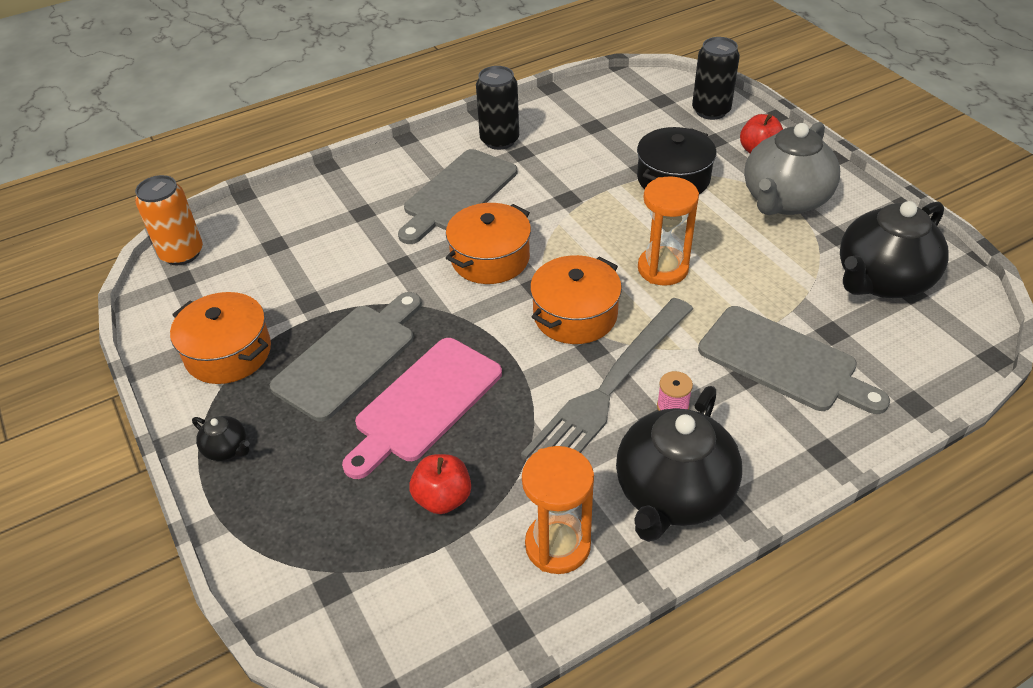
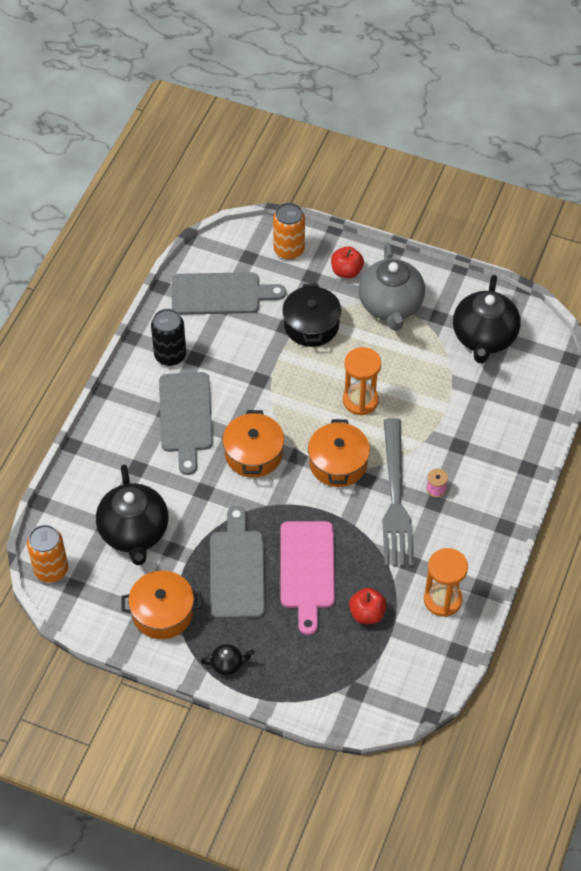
camera: 40 degrees left, 10 degrees up
black teapot [616,386,742,542] -> black teapot moved to [96,465,169,565]
black can [692,37,740,120] -> orange can [273,203,305,260]
grey cutting board [698,306,890,414] -> grey cutting board moved to [172,272,286,315]

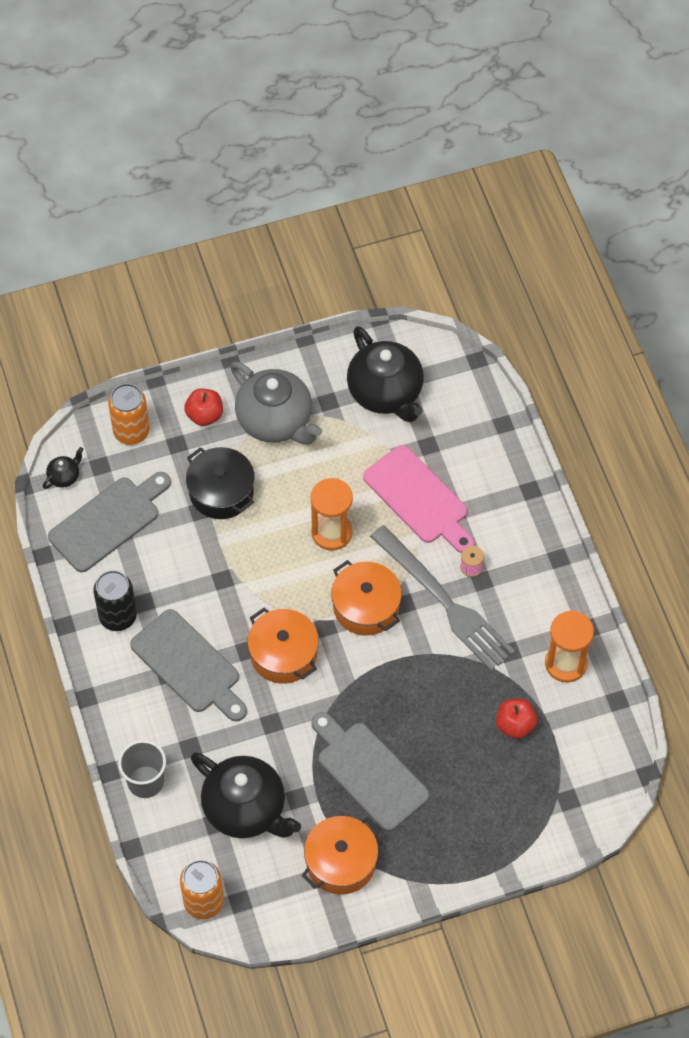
camera: 40 degrees left, 5 degrees up
black teapot [201,644,254,675] -> black teapot moved to [43,447,83,489]
pink cutting board [280,521,335,635] -> pink cutting board moved to [363,445,474,553]
none -> grey cup [118,740,166,798]

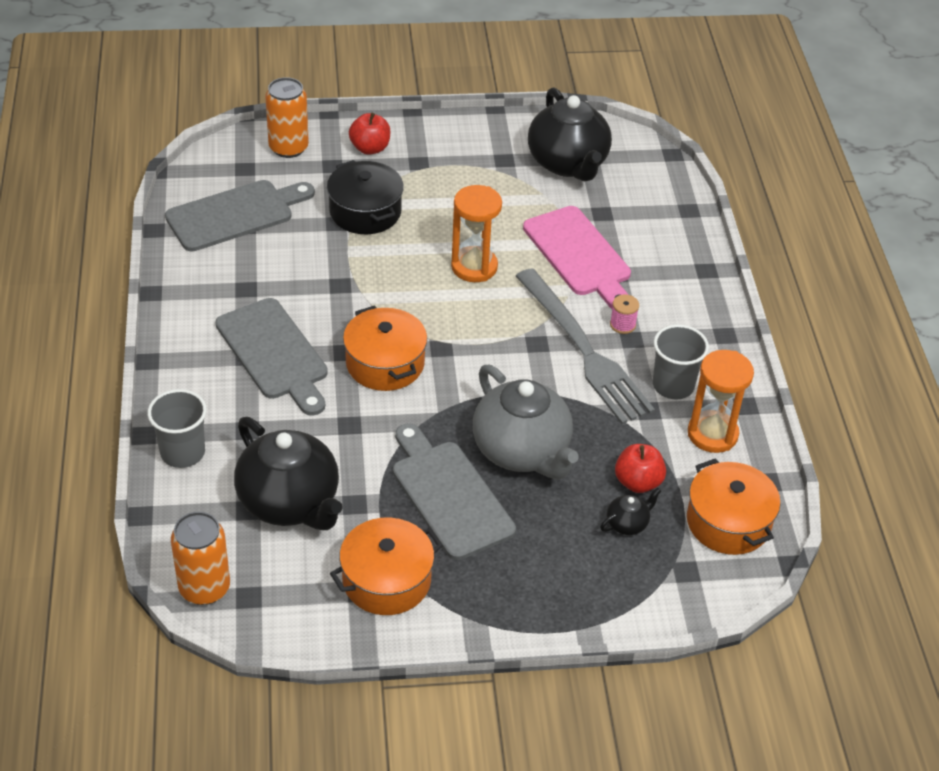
camera: 10 degrees right, 15 degrees down
black teapot [43,447,83,489] -> black teapot moved to [600,488,661,535]
black can [93,570,137,631] -> none
grey teapot [230,361,322,444] -> grey teapot moved to [473,365,579,479]
orange pot [331,560,402,636] -> orange pot moved to [687,458,780,555]
none -> grey cup [653,325,709,399]

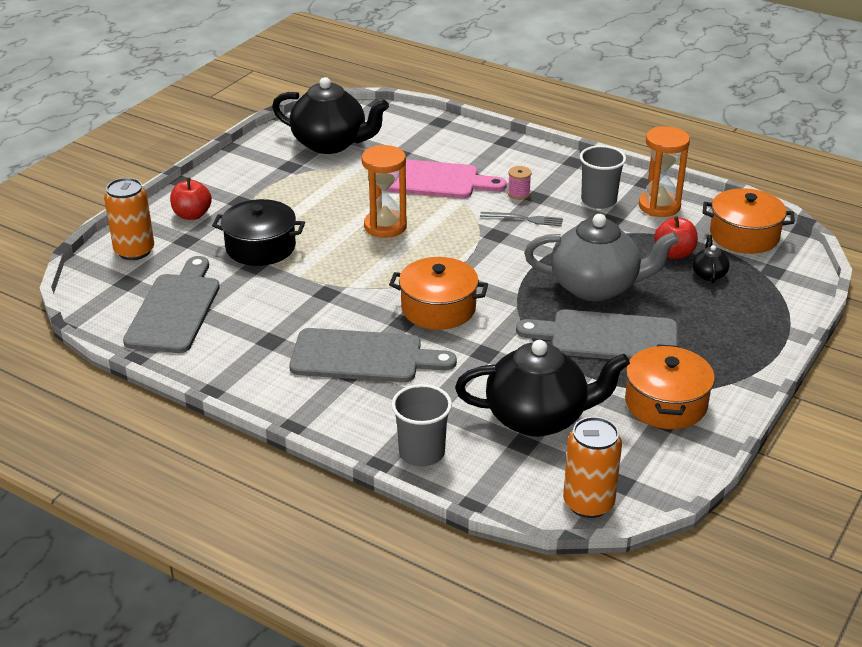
camera: 50 degrees left, 10 degrees down
grey fork [516,268,655,424] -> grey fork [480,212,563,226], size x0.42

